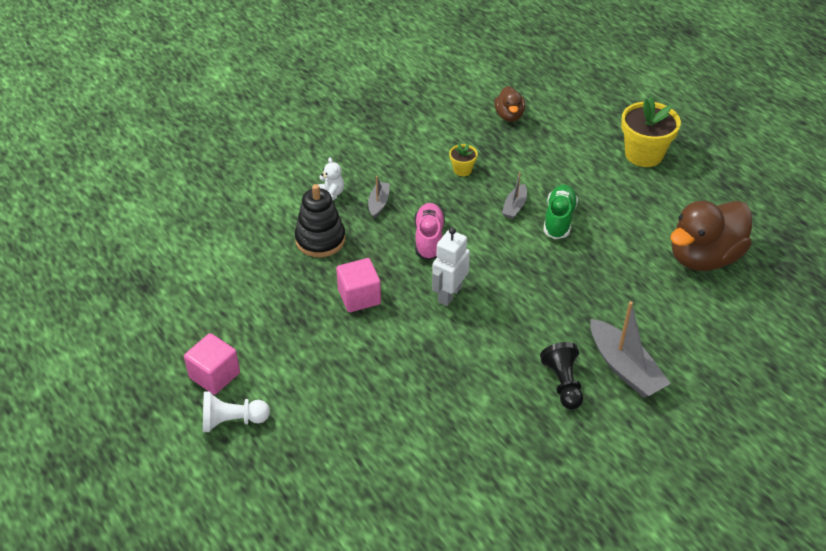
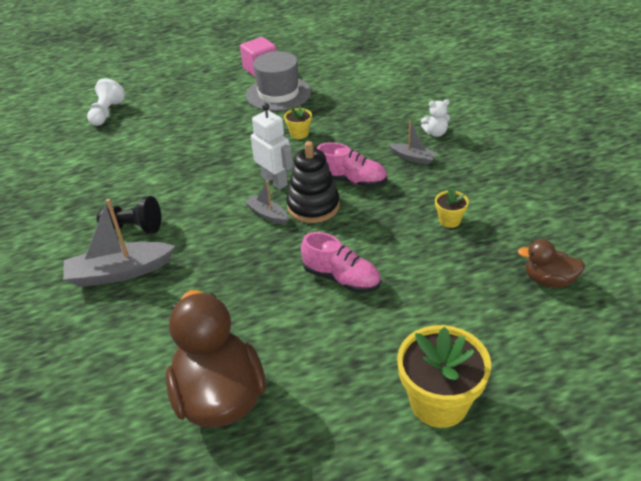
camera: 110 degrees right, 5 degrees down
white pawn [203,392,270,432] -> white pawn moved to [87,78,125,126]
black stacking toy [295,184,346,257] -> black stacking toy moved to [286,141,340,223]
pink cube [336,258,381,312] -> yellow flower pot [284,106,312,139]
grey boat [502,172,527,219] -> grey boat moved to [245,181,289,224]
green shoe [543,185,578,239] -> pink shoe [301,232,381,293]
none -> grey hat [246,51,311,111]

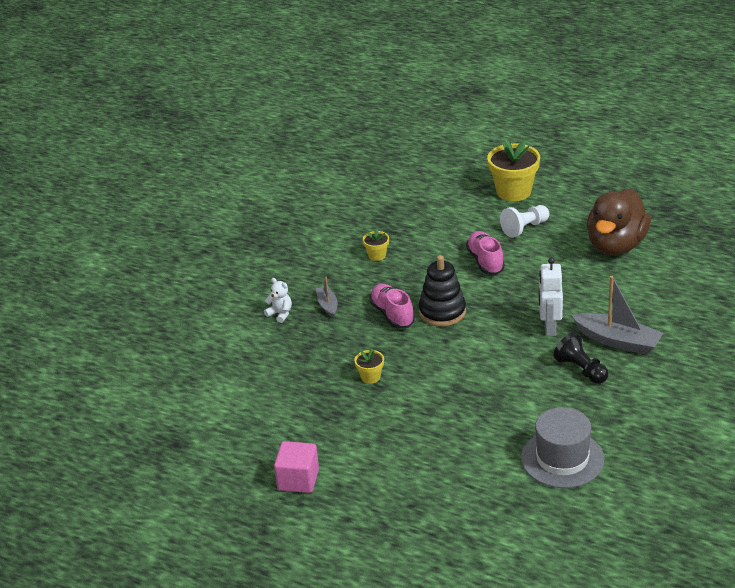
camera: 135 degrees left, 5 degrees down
white pawn [87,78,125,126] -> white pawn moved to [500,205,550,238]
grey boat [245,181,289,224] -> none
grey hat [246,51,311,111] -> grey hat moved to [521,407,605,488]
white robot [251,103,293,189] -> white robot moved to [539,257,563,336]
brown duck [518,239,585,288] -> none

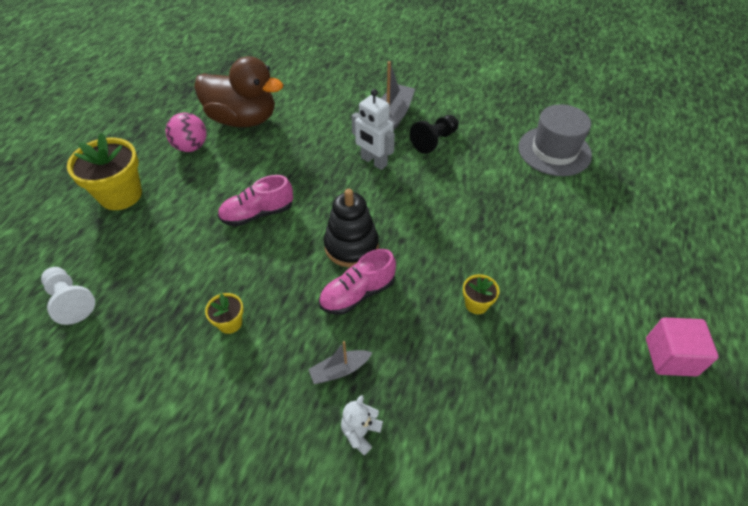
camera: 100 degrees left, 15 degrees up
white pawn [500,205,550,238] -> white pawn moved to [41,267,95,325]
white robot [539,257,563,336] -> white robot turned 45 degrees clockwise [351,89,395,170]
none -> pink ball [165,113,206,152]

